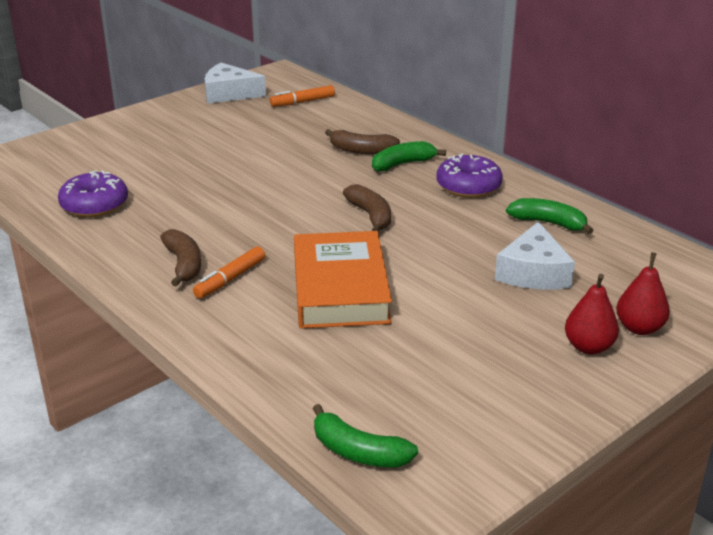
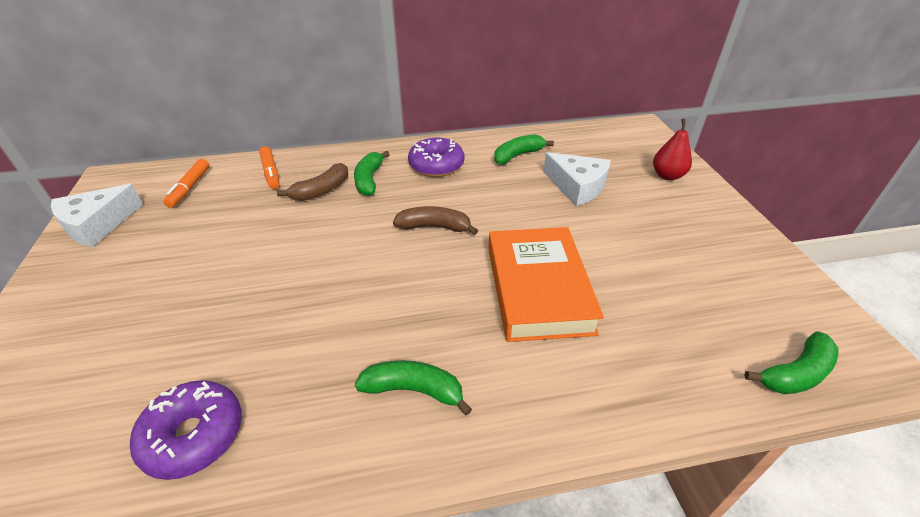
camera: 60 degrees left, 10 degrees up
brown banana [160,229,201,287] -> green banana [355,360,472,416]
orange marker [193,246,265,298] -> orange marker moved to [259,146,280,189]
orange book [294,231,392,328] -> orange book turned 60 degrees clockwise [488,227,604,342]
red pear [565,274,619,354] -> none

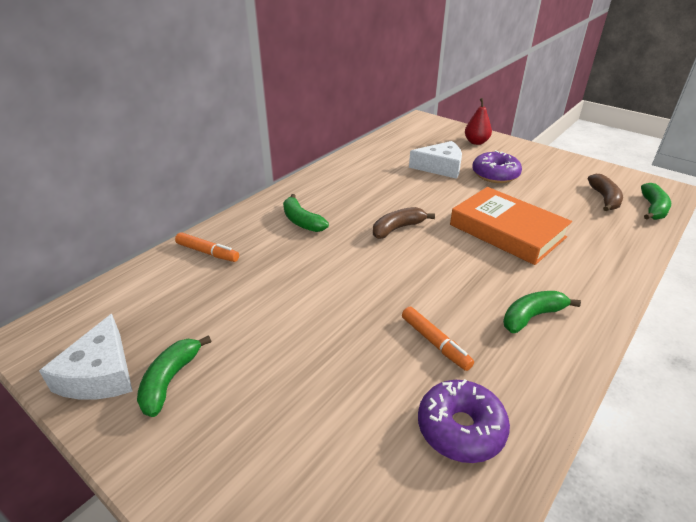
camera: 40 degrees left, 5 degrees down
orange marker [163,159,209,208] -> orange marker moved to [402,307,474,371]
brown banana [277,163,348,201] -> brown banana moved to [588,174,623,211]
purple donut [408,138,464,177] -> purple donut moved to [472,150,522,183]
green banana [494,134,554,165] -> green banana moved to [137,335,211,417]

